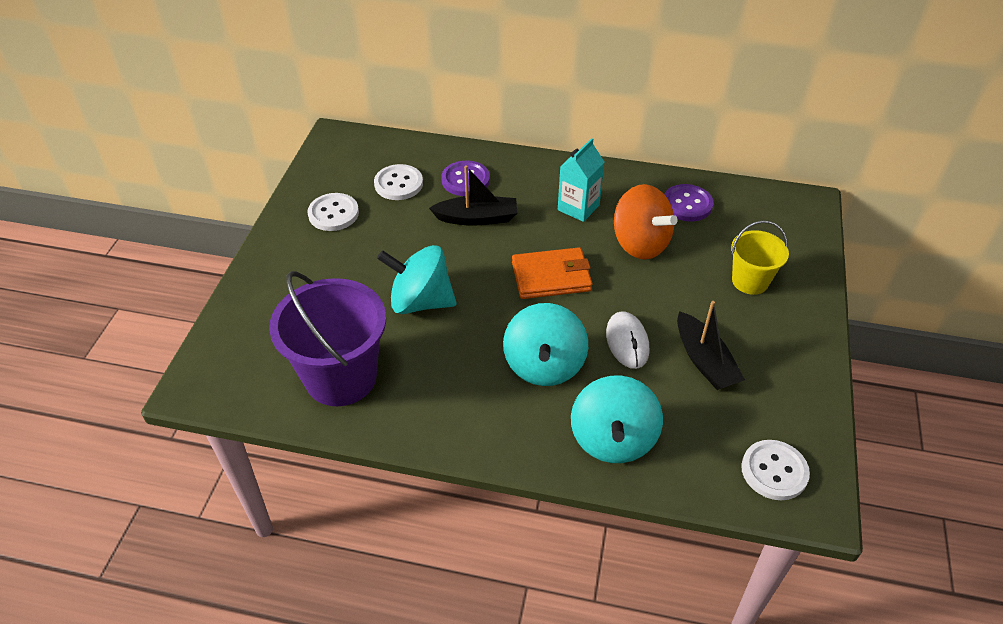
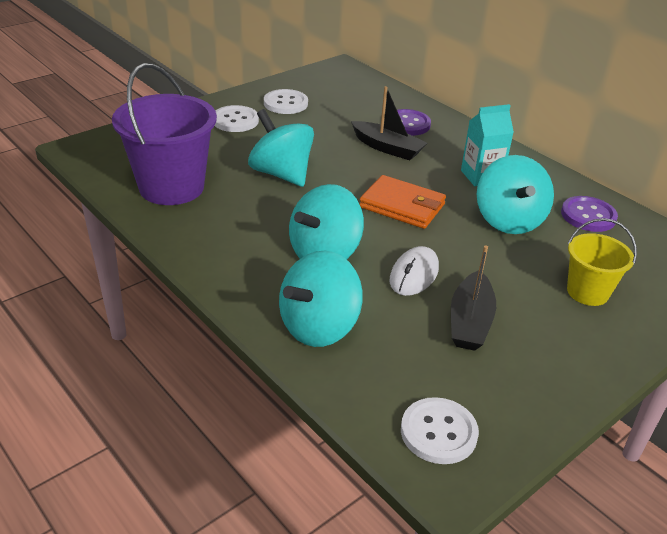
camera: 35 degrees right, 10 degrees down
white button [374,164,423,200] -> white button moved to [215,105,259,132]
orange spinning top [614,184,678,260] -> turquoise spinning top [477,155,554,234]

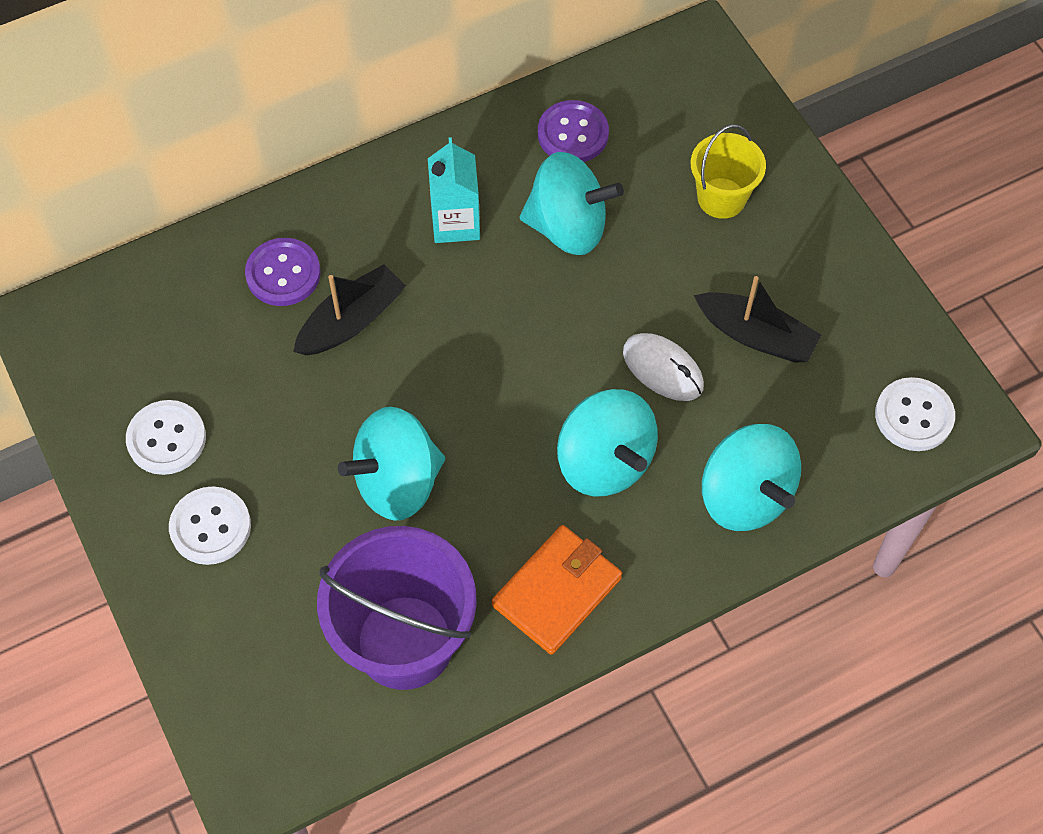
camera: 75 degrees left, 25 degrees up
orange wallet [359,175,446,229] -> orange wallet moved to [492,525,622,655]

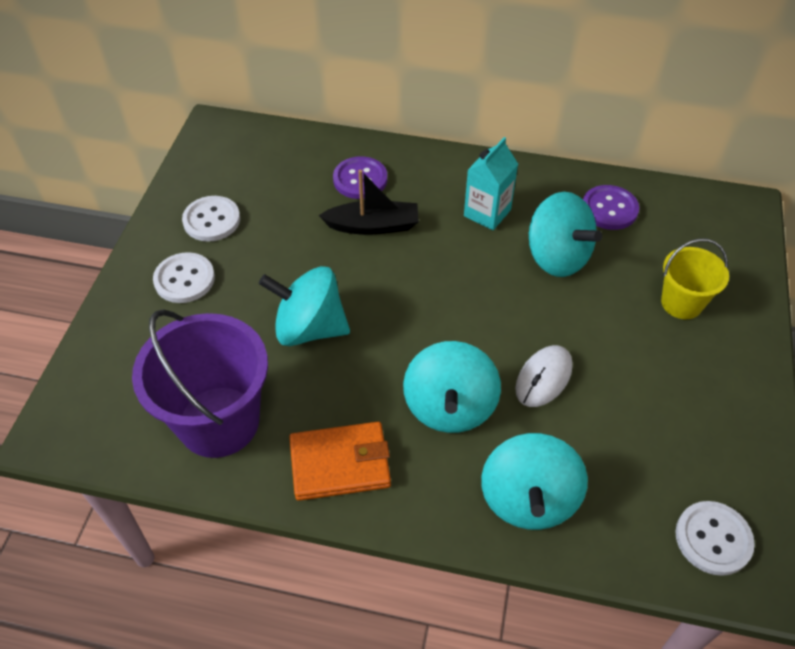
camera: 40 degrees right, 10 degrees down
white mouse [623,333,704,401] -> white mouse turned 45 degrees clockwise [515,345,573,407]
black boat [694,276,821,363] -> none

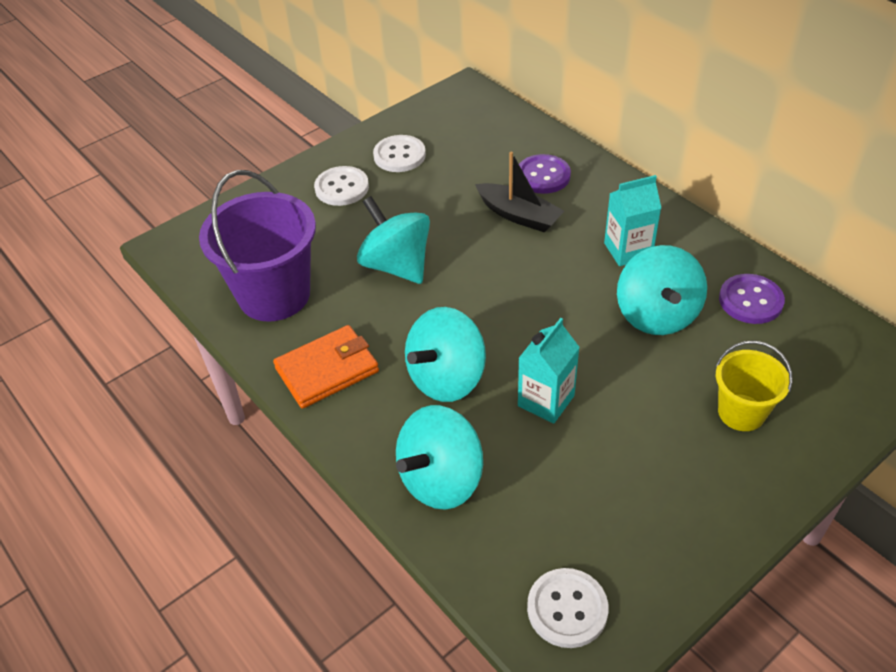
camera: 40 degrees right, 5 degrees down
orange wallet [289,422,391,501] -> orange wallet turned 60 degrees counterclockwise [273,325,379,409]
white mouse [515,345,573,407] -> turquoise carton [518,318,580,424]

